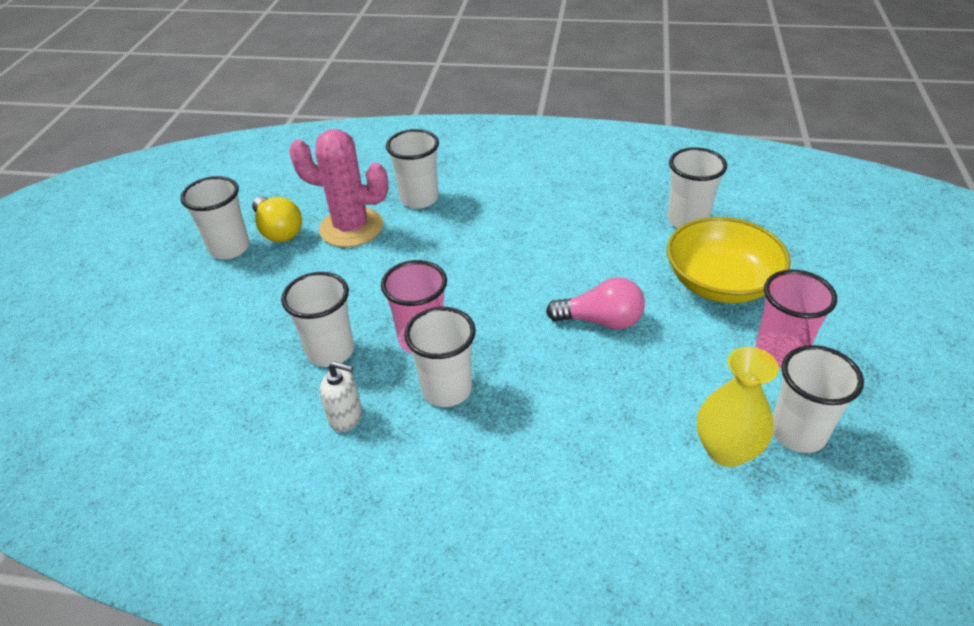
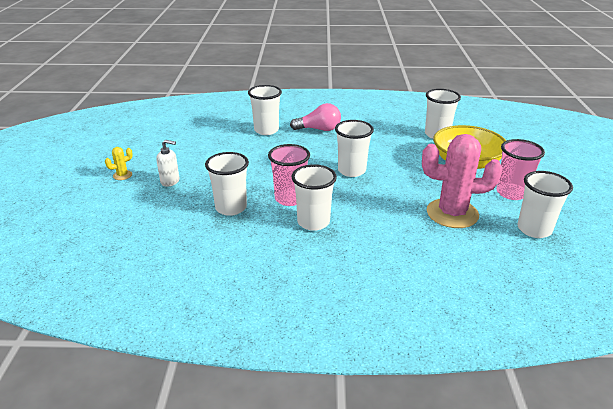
camera: 10 degrees left, 10 degrees down
white cup [180,176,249,260] -> white cup moved to [335,120,374,177]
yellow light bulb [252,196,302,242] -> none
pink cactus [289,129,389,247] -> pink cactus moved to [422,134,503,228]
white soap dispenser [319,362,362,432] -> white soap dispenser moved to [156,140,179,187]
pink light bulb [546,277,645,330] -> pink light bulb moved to [290,103,341,131]
yellow vase [697,347,779,467] -> none
none -> yellow cactus [105,147,133,180]

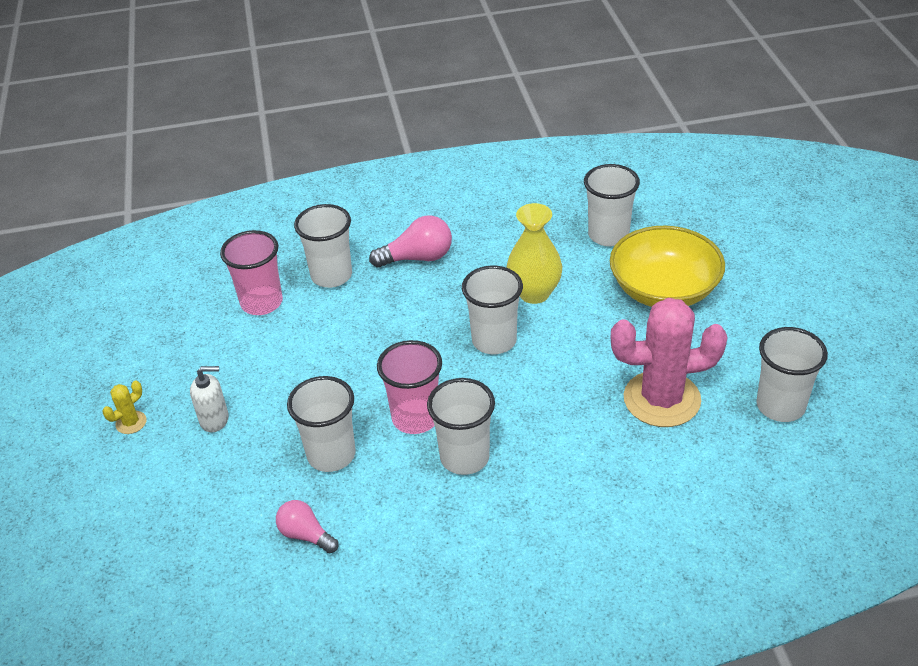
camera: 10 degrees left, 10 degrees up
pink cup [496,139,545,200] -> pink cup moved to [220,230,283,315]
none -> pink light bulb [276,500,338,553]
none -> yellow vase [507,203,562,304]

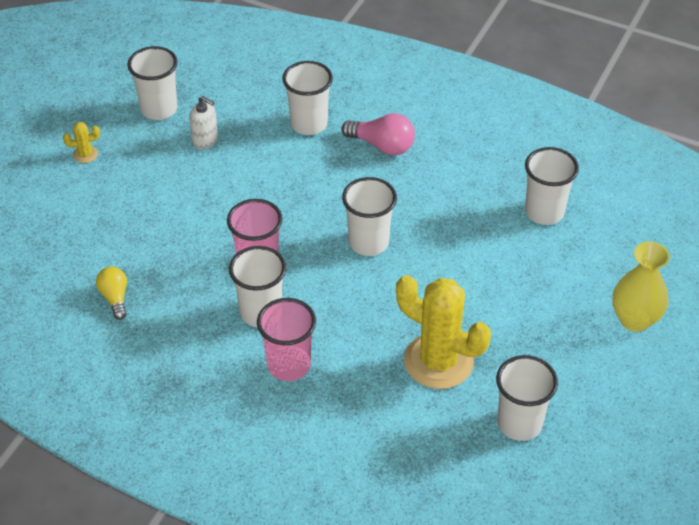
camera: 35 degrees right, 5 degrees up
white soap dispenser [190,366,229,432] -> white soap dispenser moved to [189,96,218,149]
pink cup [220,230,283,315] -> pink cup moved to [257,298,316,381]
pink light bulb [276,500,338,553] -> yellow light bulb [96,267,127,320]
white cup [287,376,356,472] -> white cup moved to [127,46,178,120]
yellow vase [507,203,562,304] -> yellow vase moved to [612,242,670,332]
yellow bowl [610,226,725,307] -> none
pink cactus [611,298,728,427] -> yellow cactus [396,275,491,389]

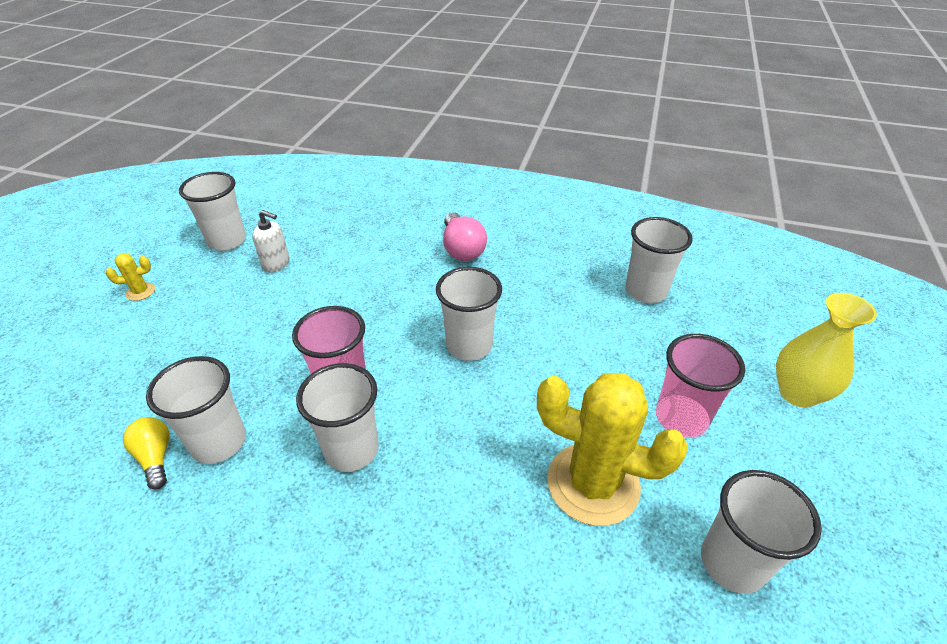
camera: 10 degrees left, 5 degrees down
pink cup [257,298,316,381] -> pink cup moved to [656,334,745,438]
white cup [282,61,333,135] -> white cup moved to [146,356,246,464]
pink light bulb [341,113,415,156] -> pink light bulb turned 60 degrees clockwise [443,212,487,261]

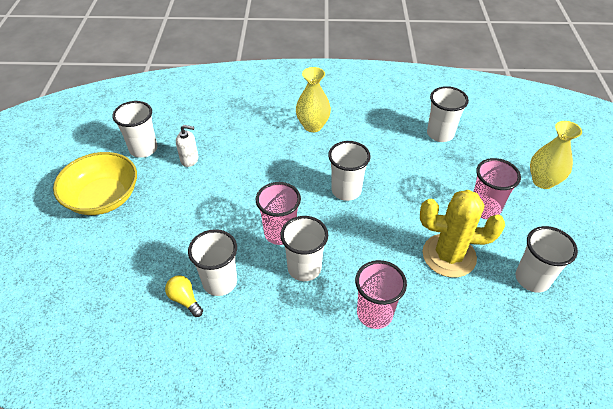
camera: 15 degrees left, 5 degrees up
yellow cactus [106,253,155,301] -> yellow bowl [53,152,137,215]
pink light bulb [443,212,487,261] -> yellow vase [296,67,331,132]
none -> pink cup [355,260,407,329]

